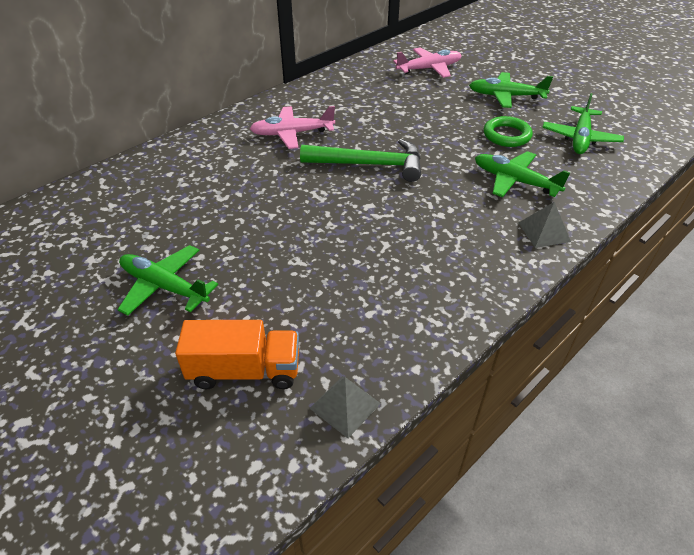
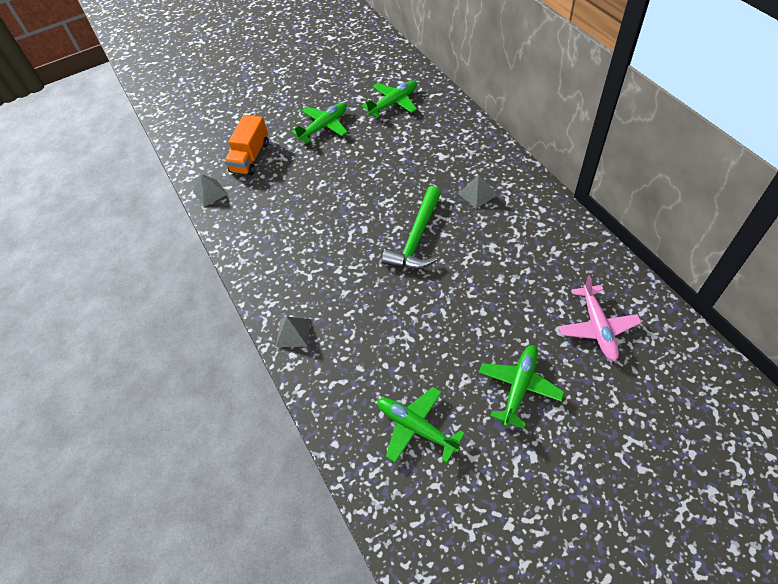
camera: 110 degrees right, 10 degrees up
pink plane [250,106,335,149] -> grey pyramid [458,175,497,209]
green plane [475,151,570,197] -> green plane moved to [362,80,417,118]
green ring [484,116,533,147] -> none

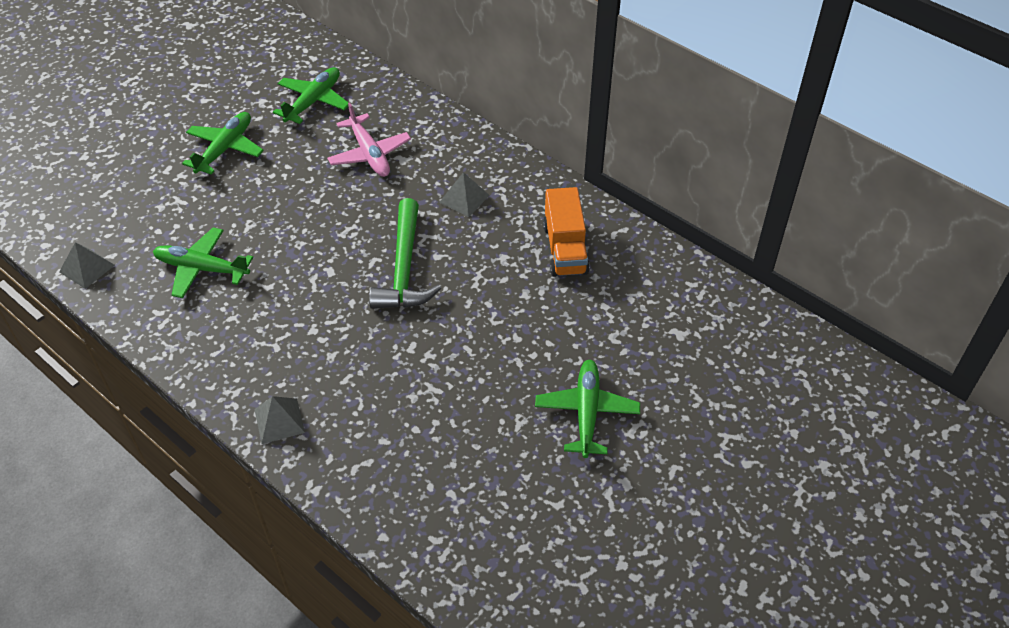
camera: 25 degrees left, 5 degrees down
orange truck [225,115,269,175] -> orange truck moved to [543,187,590,277]
green plane [377,387,465,463] -> green plane moved to [153,227,253,298]
pink plane [559,275,642,361] -> pink plane moved to [327,102,411,177]

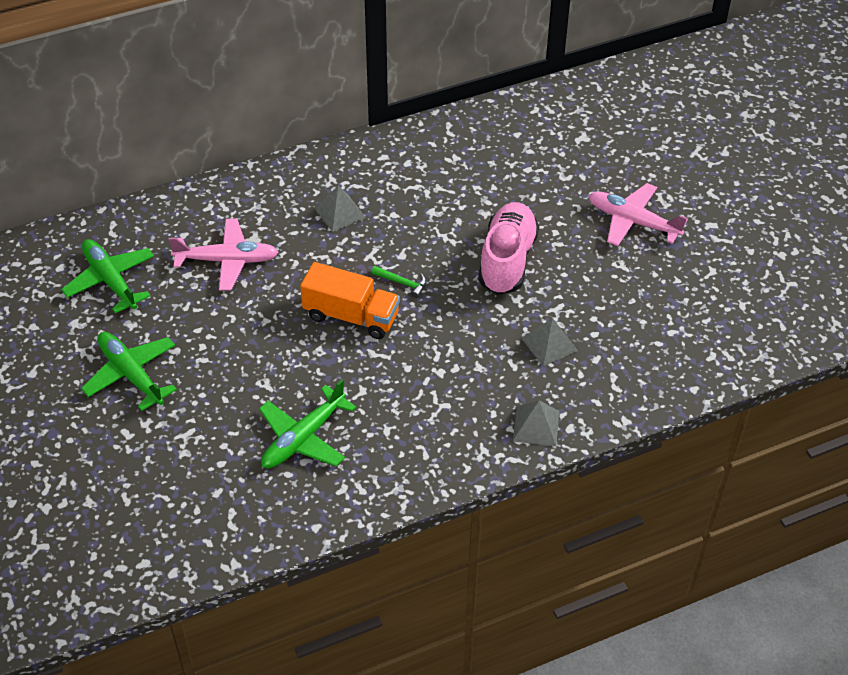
camera: 65 degrees left, 0 degrees up
grey pyramid [59,242,115,289] -> grey pyramid moved to [521,318,578,367]
green hammer [369,198,441,309] -> green hammer [371,266,426,298], size x0.40
green plane [535,360,640,458] -> pink plane [589,183,688,246]
orange truck [543,187,590,277] -> orange truck moved to [300,262,400,339]
none -> pink shoe [479,202,539,295]

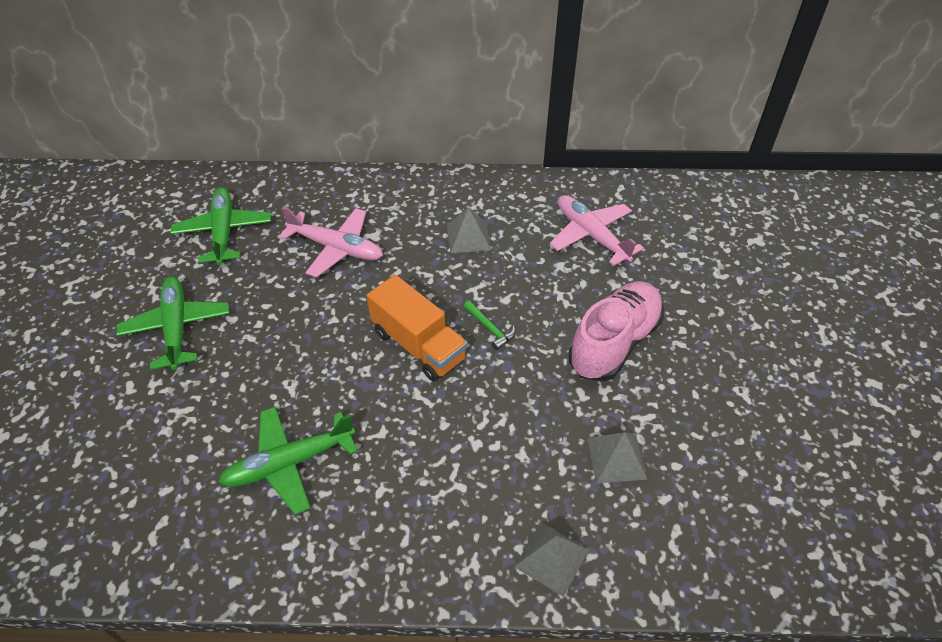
camera: 25 degrees right, 0 degrees up
pink plane [589,183,688,246] -> pink plane moved to [550,195,644,266]

